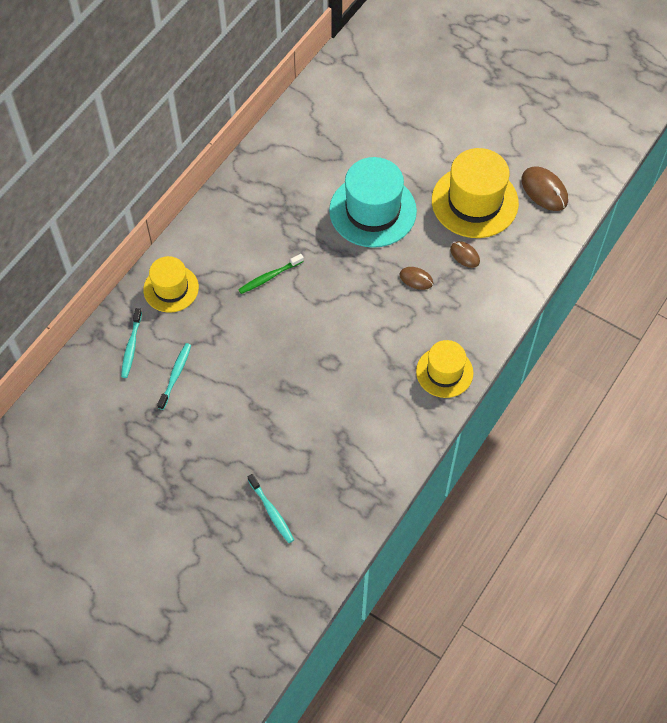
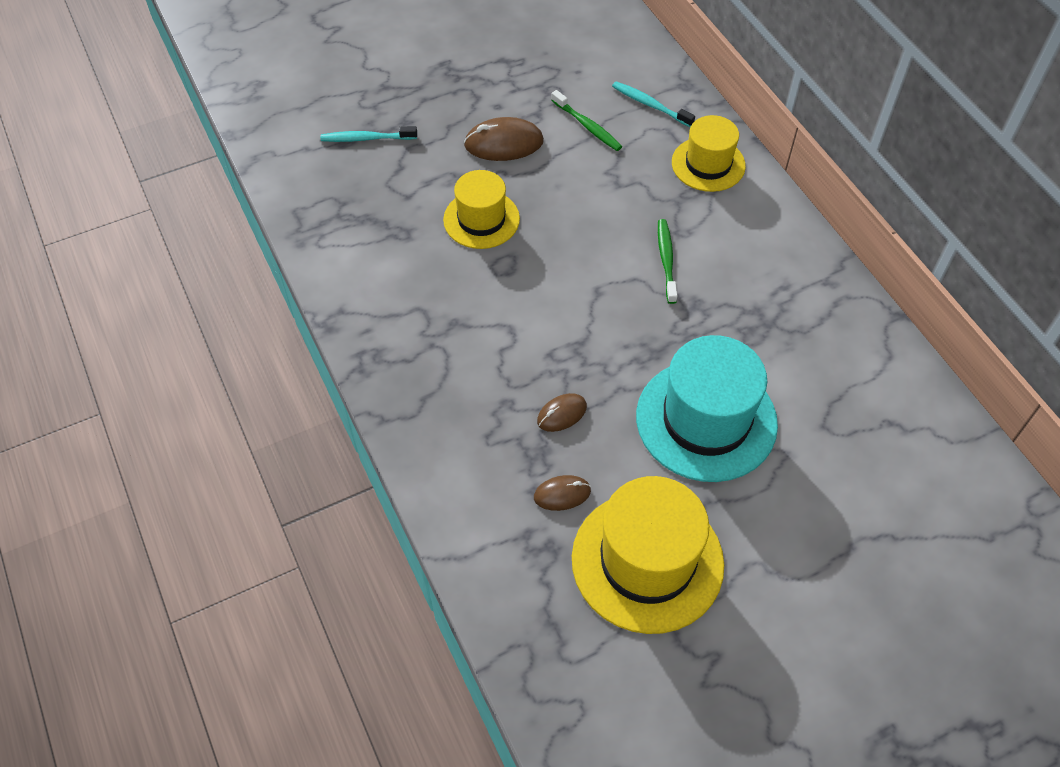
camera: 120 degrees right, 5 degrees down
turquoise toothbrush [157,343,191,410] -> green toothbrush [551,90,622,151]
yellow hat [416,340,473,398] -> yellow hat moved to [443,170,520,249]
brown mouse [521,166,568,211] -> brown mouse moved to [464,117,544,161]

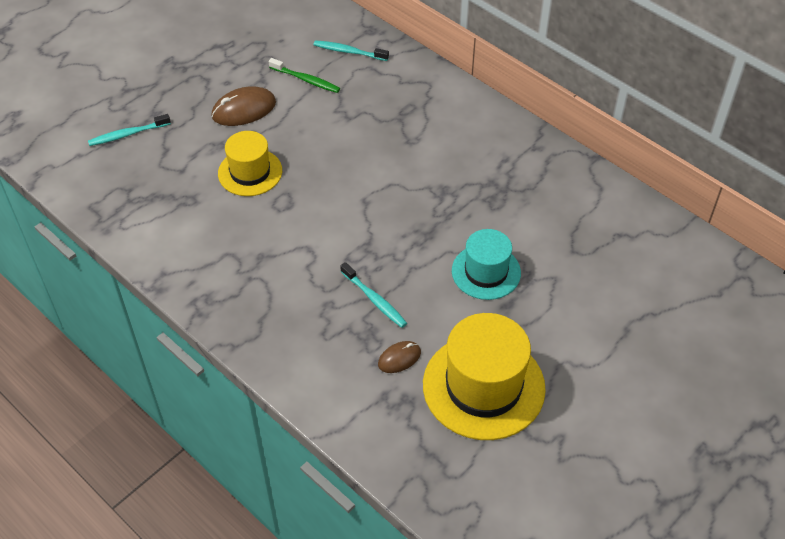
camera: 20 degrees left, 5 degrees down
brown mouse [537,393,587,432] -> turquoise toothbrush [340,262,407,328]
turquoise hat [636,335,778,482] -> turquoise hat [452,229,521,300], size x0.61
green toothbrush [658,219,677,304] -> none
yellow hat [672,115,746,192] -> none

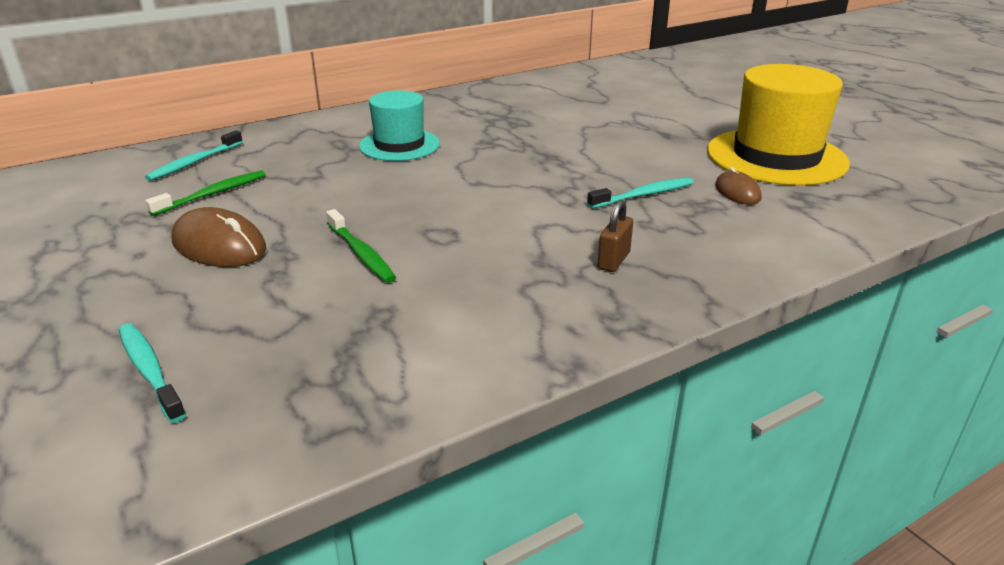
camera: 75 degrees left, 20 degrees down
turquoise toothbrush [88,114,171,146] -> turquoise toothbrush turned 150 degrees clockwise [119,323,186,423]
brown mouse [212,86,276,126] -> brown mouse turned 45 degrees counterclockwise [171,207,266,267]
yellow hat [218,131,282,196] -> green toothbrush [326,209,396,283]
turquoise hat [452,229,521,300] -> turquoise hat moved to [359,90,440,161]
none -> brown padlock [597,200,633,272]

